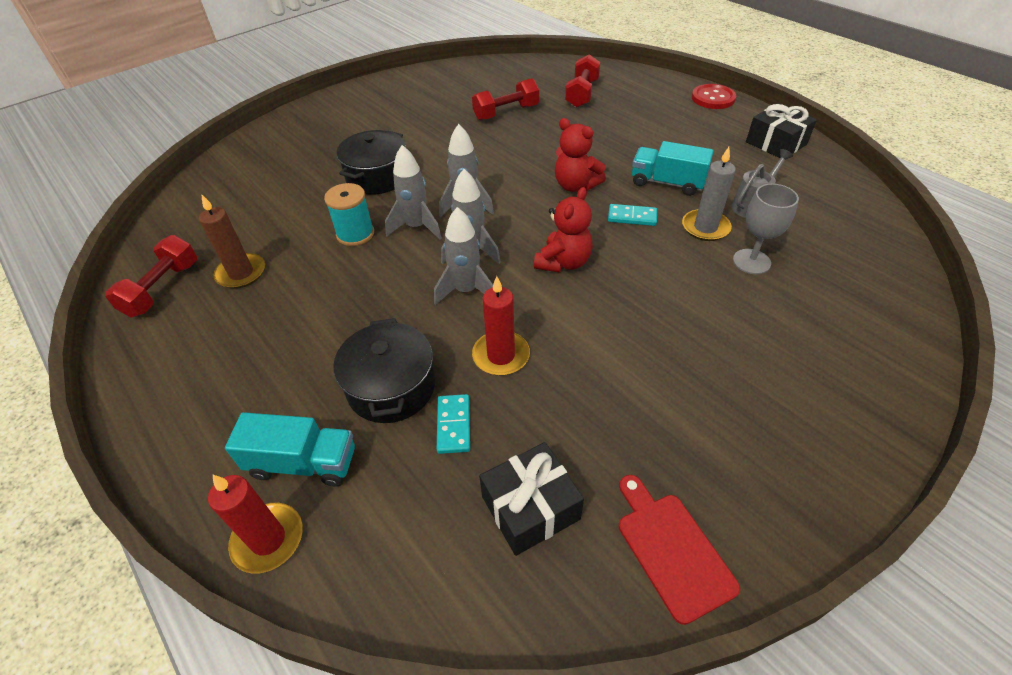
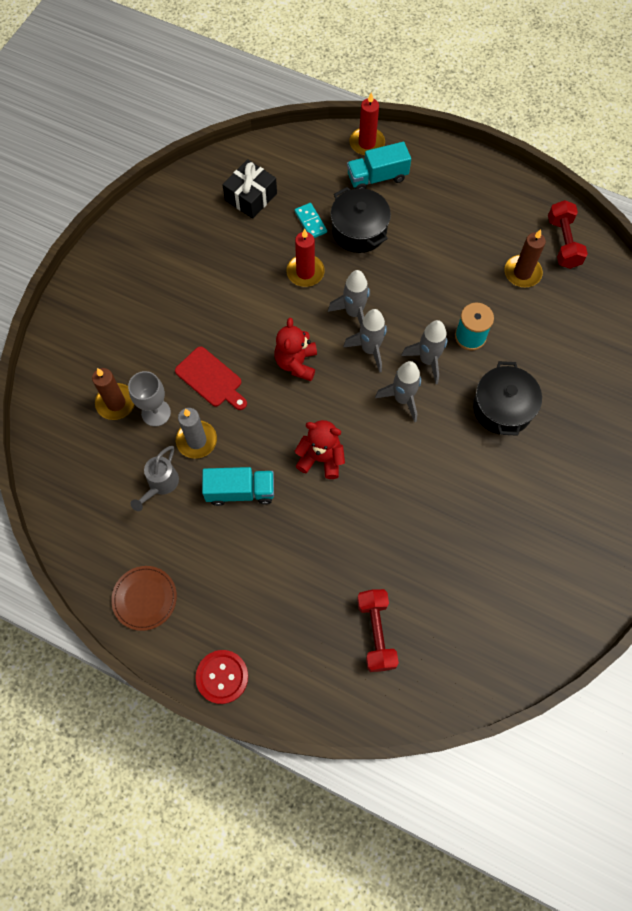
camera: 155 degrees right, 20 degrees up
red dumbbell [472,78,539,121] -> none
turquoise domino [608,204,657,226] -> none
red cutting board [619,475,740,625] -> red cutting board moved to [175,346,247,410]
black gift [746,103,817,158] -> brown plate [111,566,177,631]
none -> brown candle [92,368,135,420]

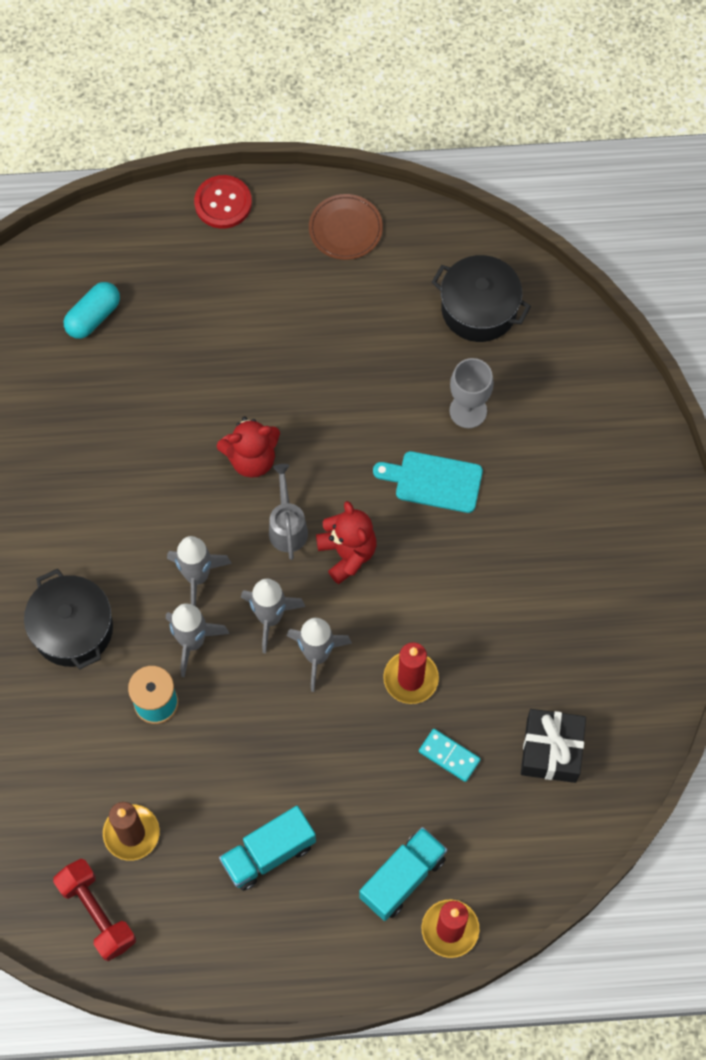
camera: 150 degrees right, 0 degrees up
brown candle [92,368,135,420] -> none
grey watering can [131,446,179,511] -> grey watering can moved to [269,464,308,560]
red cutting board [175,346,247,410] -> turquoise cutting board [373,451,483,513]
grey candle [176,408,217,459] -> none
turquoise truck [202,467,274,506] -> turquoise truck moved to [219,806,316,891]
black pot [331,187,391,253] -> black pot moved to [431,255,531,342]
red dumbbell [357,589,399,672] -> turquoise capsule [64,282,120,339]

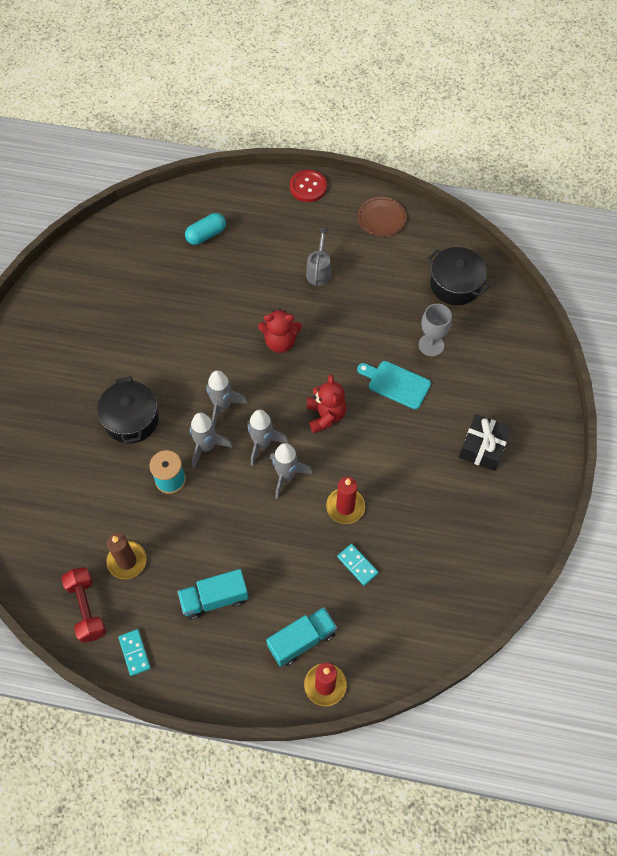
camera: 15 degrees right, 5 degrees down
grey watering can [269,464,308,560] -> grey watering can moved to [306,228,331,286]
black gift [521,709,586,783] -> black gift moved to [459,414,512,471]
none -> turquoise domino [118,629,151,676]

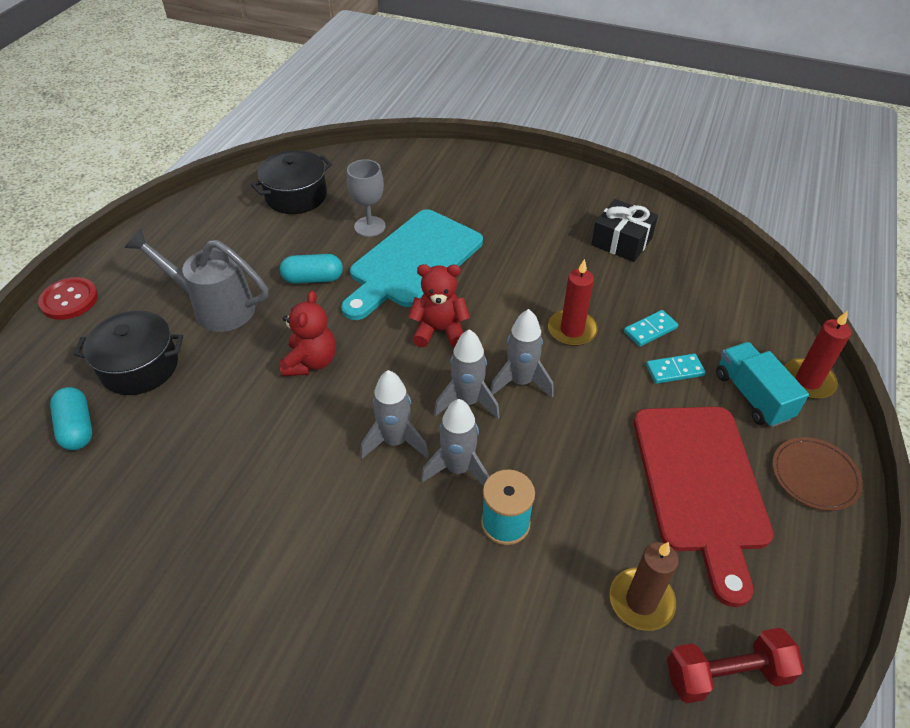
camera: 80 degrees left, 15 degrees down
black pot [97,376,159,444] -> black pot moved to [74,310,183,395]
turquoise domino [118,629,151,676] -> turquoise domino moved to [646,354,706,384]
turquoise truck [178,569,249,620] -> red cutting board [634,407,774,607]
grey watering can [306,228,331,286] -> grey watering can [125,229,268,332], size x1.66
brown plate [357,197,407,237] -> brown plate moved to [772,437,863,511]
turquoise cutting board [357,361,431,409] -> turquoise cutting board [341,209,483,320], size x1.83
black gift [459,414,512,471] -> black gift moved to [591,199,658,262]
none -> turquoise capsule [280,254,343,284]

